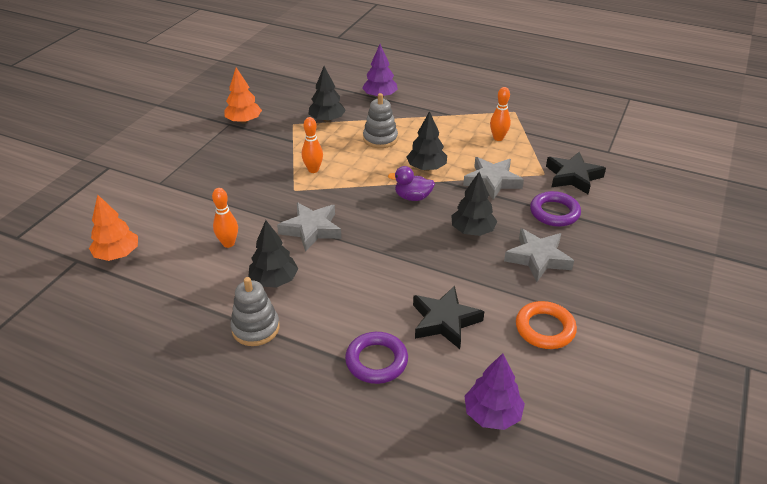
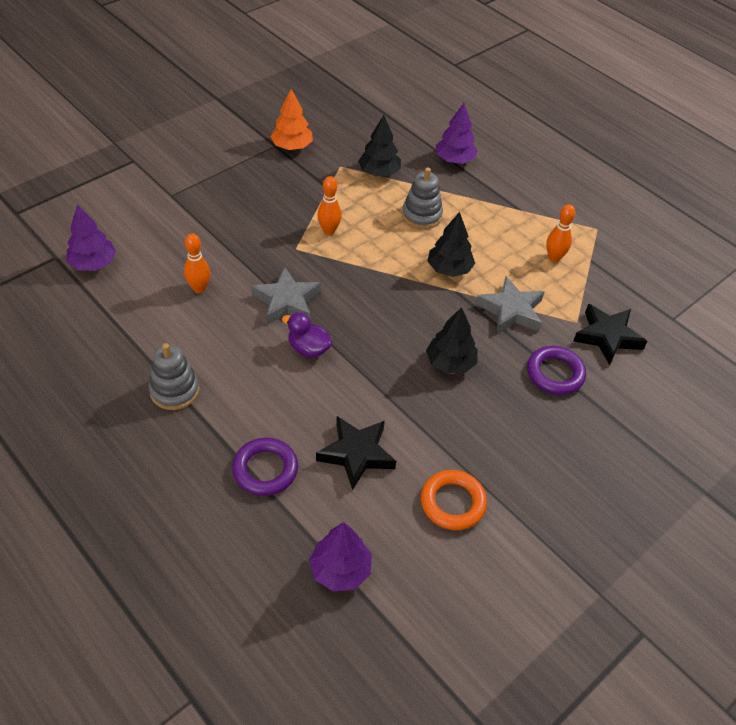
camera: 20 degrees right, 10 degrees up
orange tree [89,195,138,261] -> purple tree [66,205,116,271]
black tree [248,220,298,288] -> none
purple duck [388,166,435,201] -> purple duck moved to [282,312,332,357]
grey star [504,228,574,282] -> none

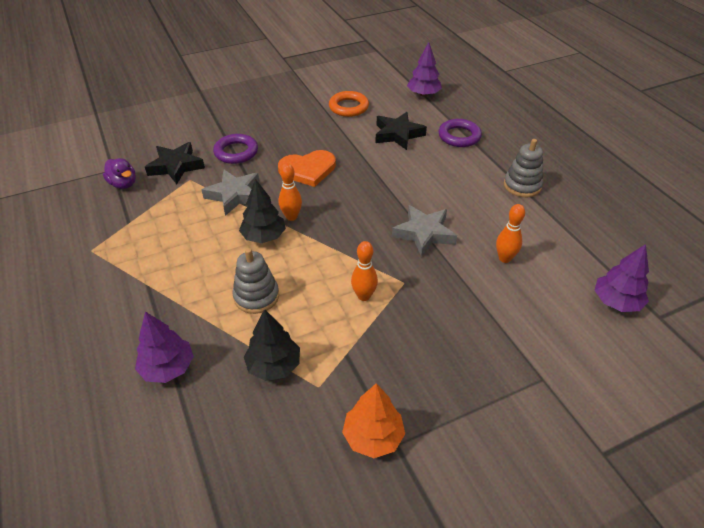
camera: 160 degrees left, 5 degrees down
purple duck [282,312,332,357] -> purple duck moved to [103,158,136,189]
black tree [426,307,478,374] -> orange heart [278,150,336,187]
orange bowling pin [546,204,576,262] -> orange bowling pin moved to [279,163,302,221]

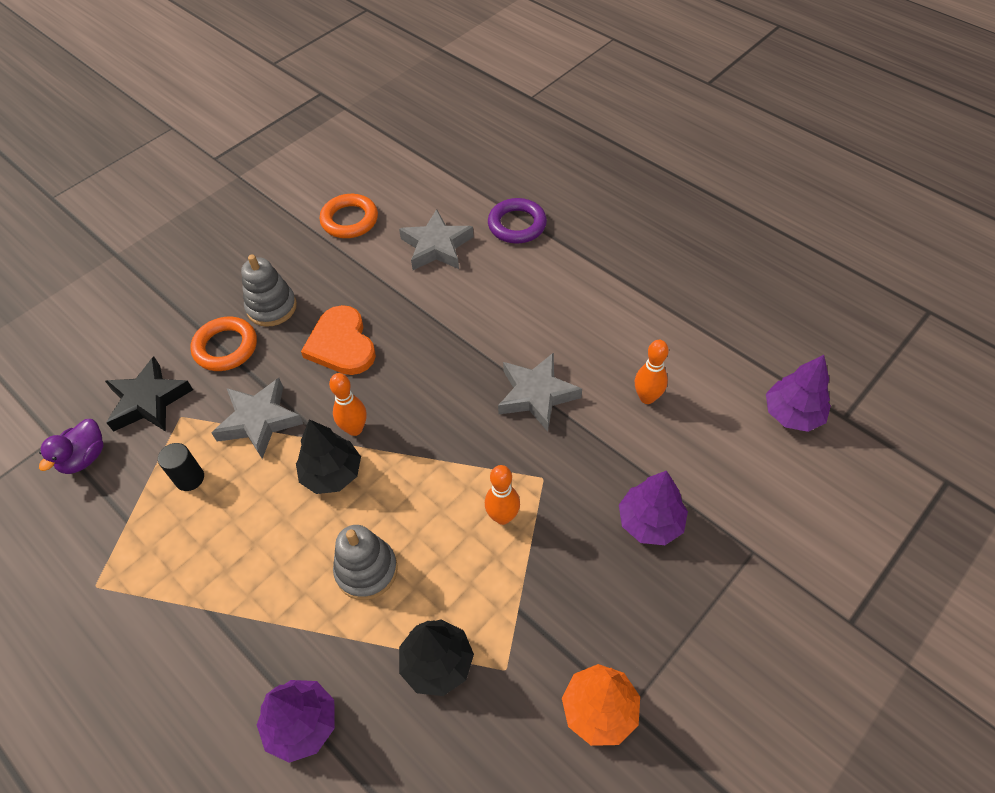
camera: 20 degrees left, 10 degrees up
purple duck [103,158,136,189] -> purple duck turned 90 degrees clockwise [39,419,104,474]
purple ring [213,134,258,164] -> orange ring [190,317,257,371]
orange heart [278,150,336,187] -> orange heart turned 105 degrees clockwise [301,305,376,375]
black star [375,112,427,150] -> grey star [399,209,474,270]
purple tree [407,42,442,97] -> purple tree moved to [619,471,688,545]
grey stacking toy [504,139,543,197] -> grey stacking toy moved to [241,255,297,327]
none -> black cylinder [158,443,204,491]

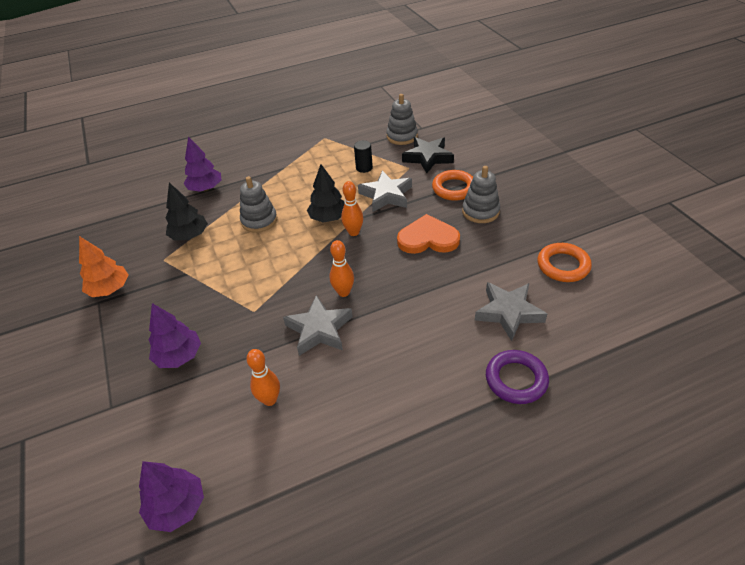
camera: 115 degrees right, 10 degrees down
purple duck [39,419,104,474] -> grey stacking toy [386,94,418,145]
orange bowling pin [485,465,520,525] -> orange bowling pin moved to [330,240,354,297]

